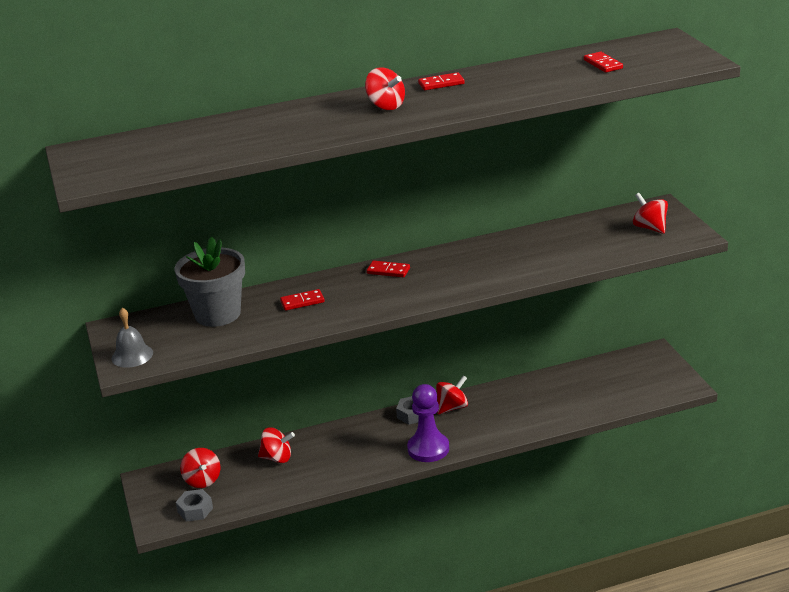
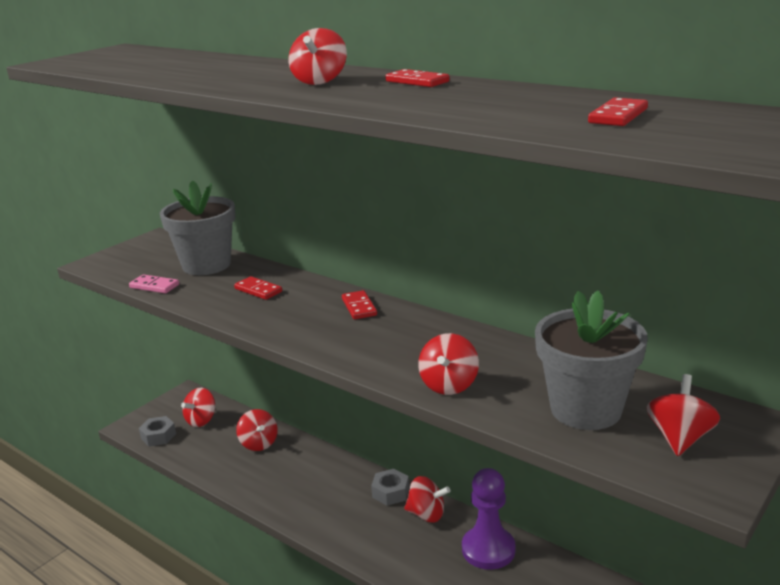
camera: 55 degrees right, 5 degrees down
grey bell [111,308,153,368] -> none
purple pawn [407,384,449,462] -> purple pawn moved to [462,468,515,570]
none -> pink domino [129,274,179,293]
none -> red spinning top [418,333,479,395]
none -> grey flower pot [535,291,648,430]

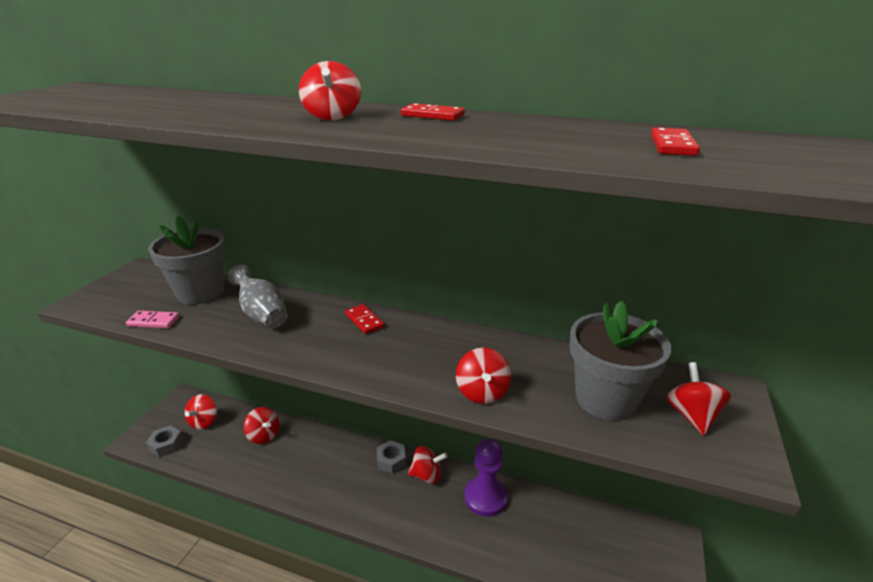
camera: 20 degrees left, 5 degrees up
red domino [234,276,282,300] -> grey vase [228,265,288,328]

